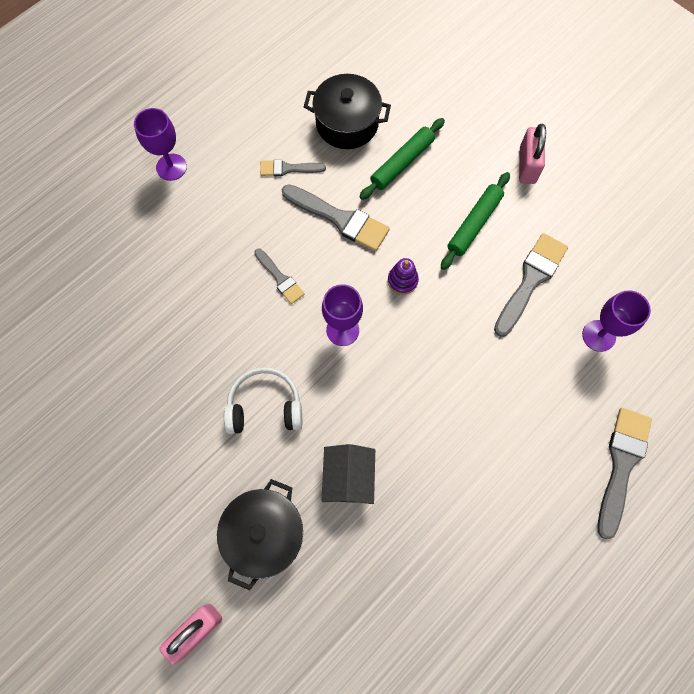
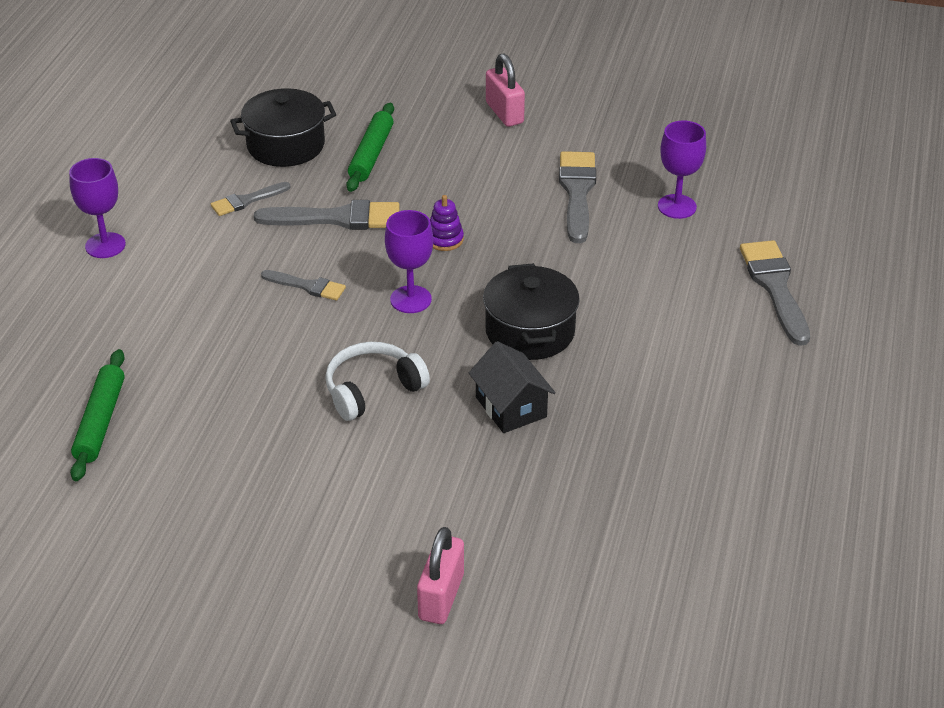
camera: 30 degrees left, 30 degrees down
black pot [217,479,303,590] -> black pot moved to [483,263,580,360]
green rolling pin [441,172,510,270] -> green rolling pin moved to [70,349,125,481]

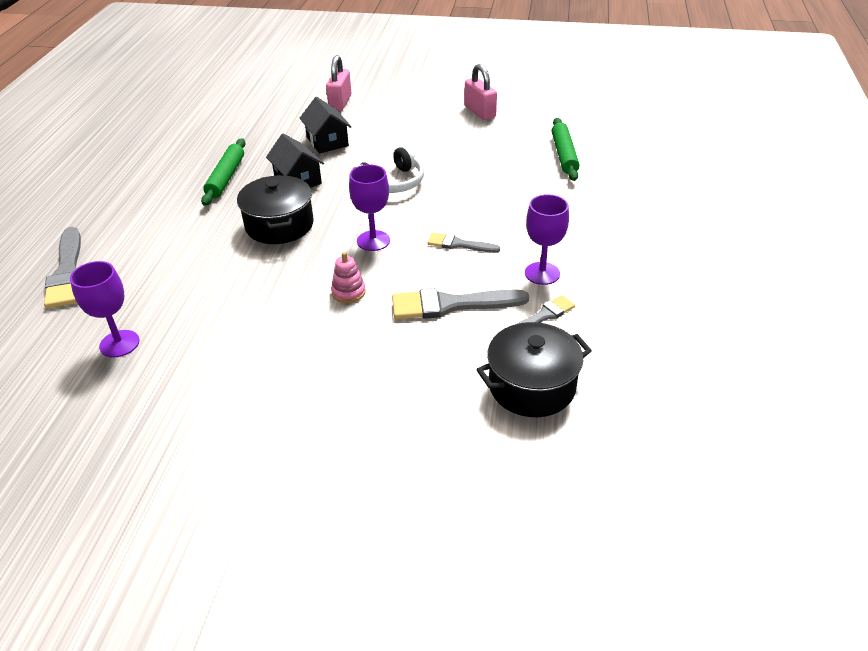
camera: 175 degrees right, 0 degrees up
purple goblet [69,158,126,258] -> purple goblet moved to [525,194,569,285]
green rolling pin [346,103,394,192] -> green rolling pin moved to [201,138,246,206]
purple stacking toy [430,195,464,251] -> pink stacking toy [331,252,366,303]
pink padlock [486,53,525,127] -> pink padlock moved to [465,64,497,120]
grey brush [559,151,596,243] -> none
none -> black house [300,97,351,153]

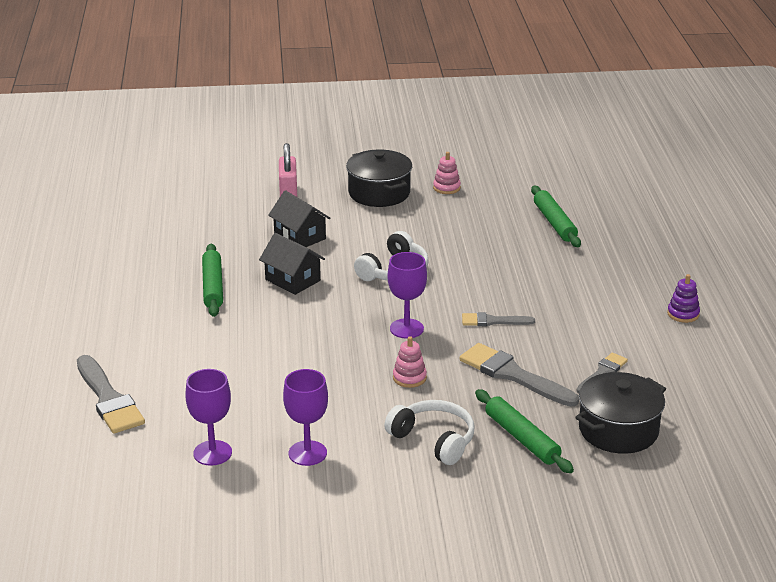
camera: 15 degrees left, 10 degrees down
black pot [237,175,314,244] -> black pot moved to [346,150,412,207]
grey brush [392,288,529,319] -> grey brush turned 60 degrees clockwise [460,343,579,407]
pink padlock [465,64,497,120] -> pink stacking toy [433,152,461,194]
purple goblet [525,194,569,285] -> purple goblet moved to [283,369,328,466]
none -> white headphones [384,400,474,465]
none -> green rolling pin [475,389,574,473]
none -> purple stacking toy [667,274,700,323]

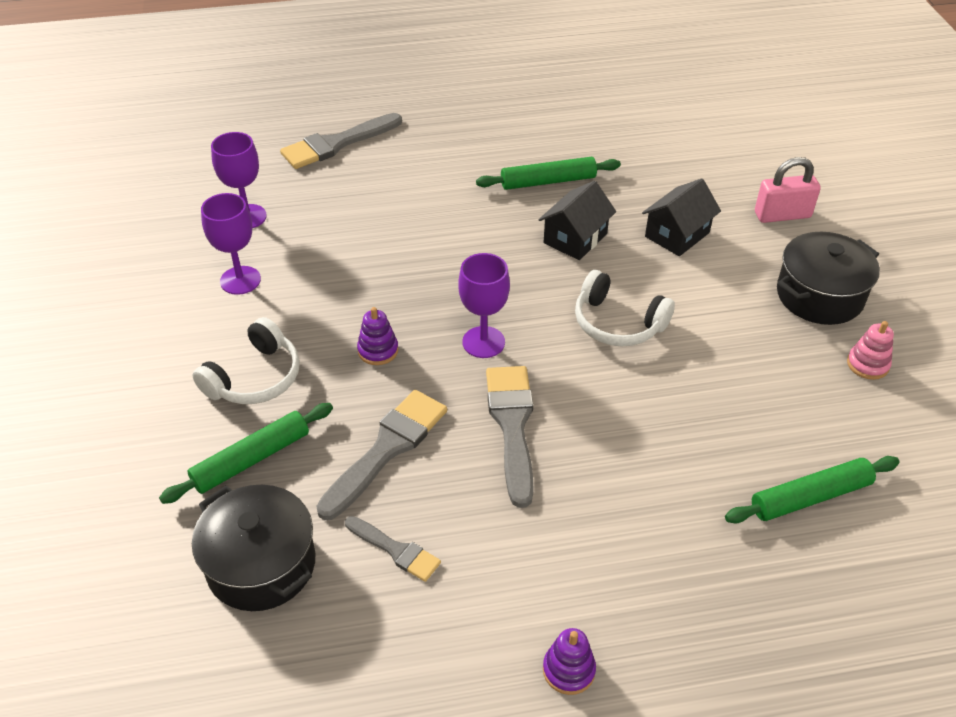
camera: 85 degrees right, 15 degrees up
pink stacking toy [393,336,427,388] -> purple stacking toy [357,307,398,365]
grey brush [462,312,535,327] -> grey brush [486,366,534,508], size x1.73

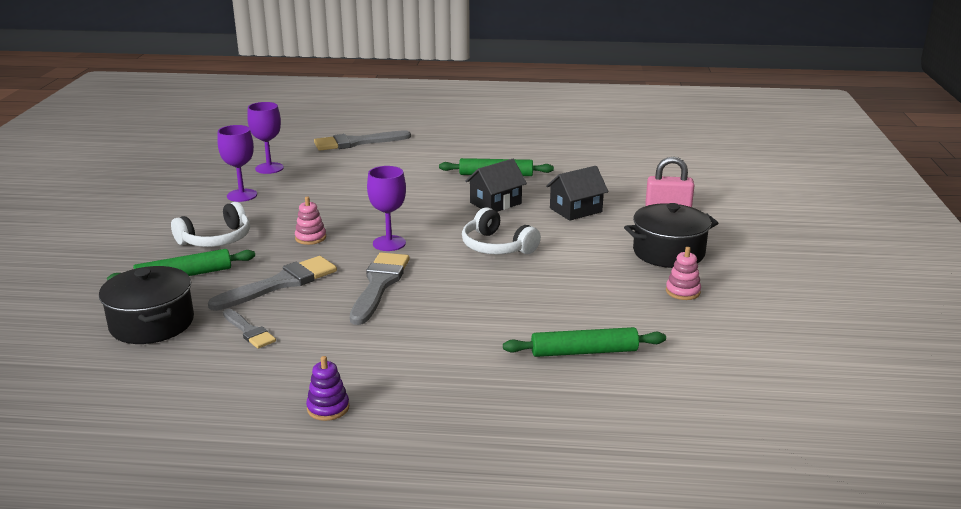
camera: 15 degrees right, 20 degrees down
purple stacking toy [357,307,398,365] -> pink stacking toy [295,196,326,245]

